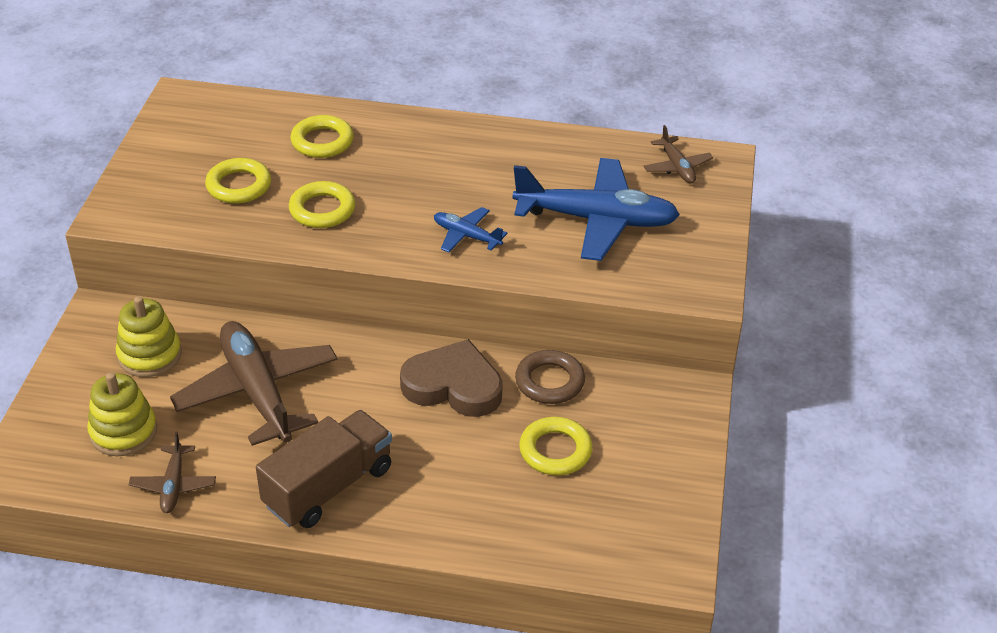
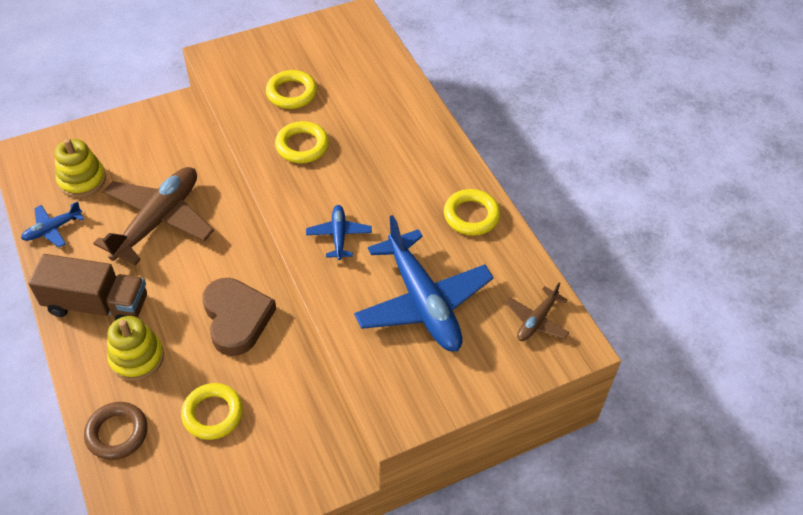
camera: 55 degrees right, 10 degrees up
yellow stacking toy [116,296,182,377] -> yellow stacking toy moved to [107,316,164,381]
brown plane [129,431,216,513] -> blue plane [21,201,84,247]
yellow ring [291,115,354,158] -> yellow ring moved to [444,189,500,236]
brown ring [515,350,585,404] -> brown ring moved to [84,402,148,460]

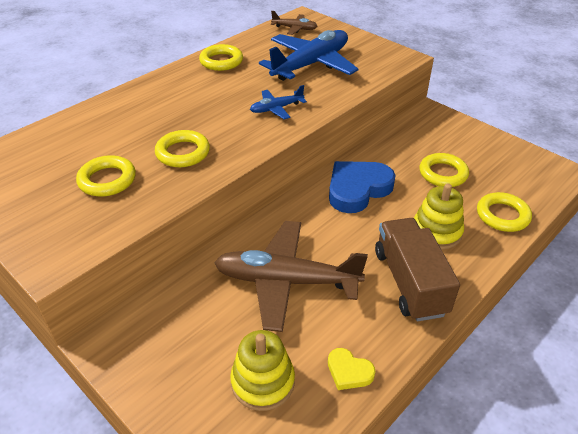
camera: 110 degrees left, 10 degrees down
blue plane [21,201,84,247] -> yellow heart [328,348,375,390]
brown ring [84,402,148,460] -> yellow ring [477,192,532,232]
brown heart [202,278,276,356] -> blue heart [329,161,396,213]

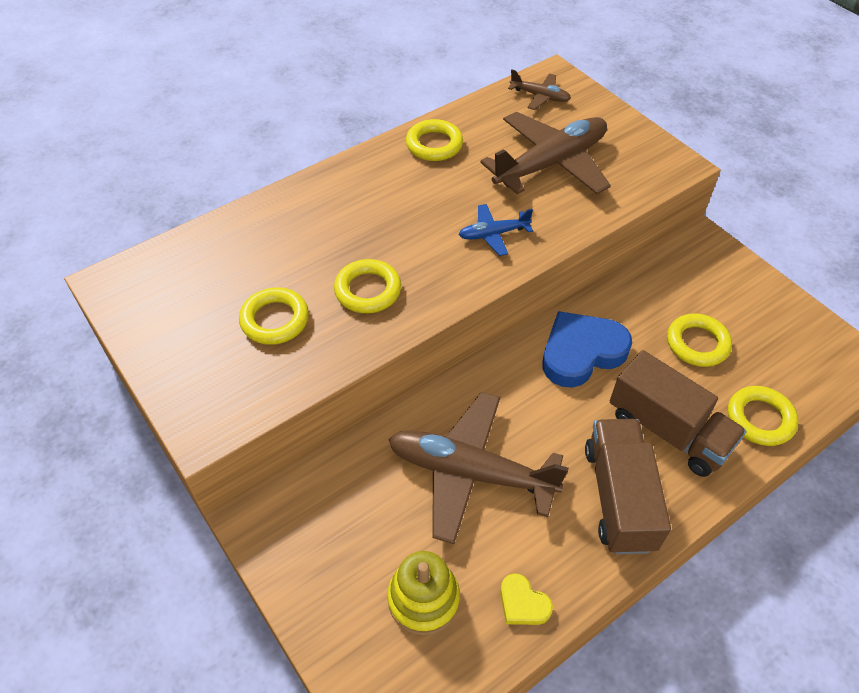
camera: 10 degrees right, 10 degrees up
blue plane [259,30,358,81] -> brown plane [480,112,611,194]
yellow stacking toy [414,183,464,250] -> brown truck [610,350,747,477]

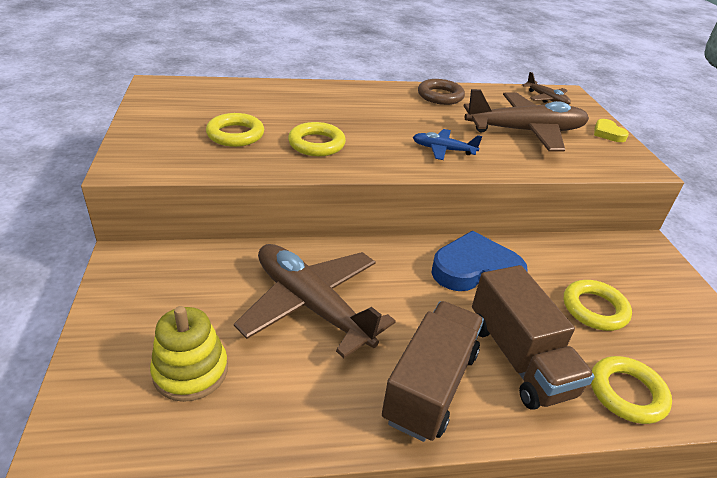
camera: 25 degrees right, 15 degrees down
yellow ring [406,119,463,161] -> brown ring [418,79,465,105]
yellow heart [500,574,553,625] -> yellow heart moved to [594,119,629,142]

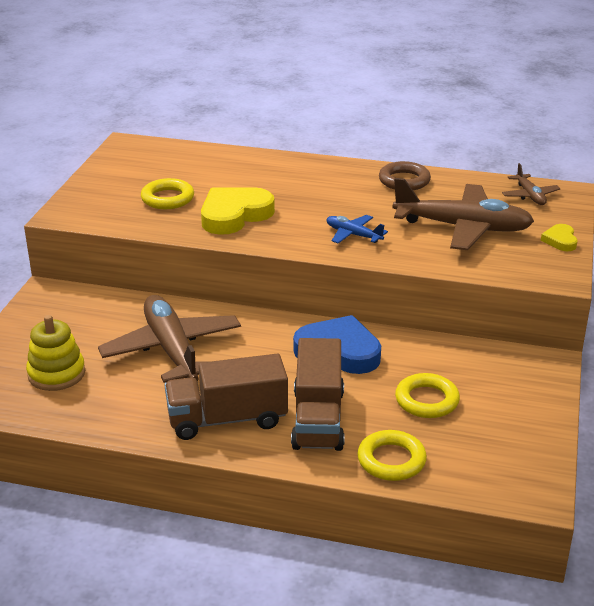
camera: 25 degrees right, 5 degrees down
yellow ring [288,122,346,156] -> yellow heart [201,187,275,235]
brown truck [382,301,484,442] -> brown truck turned 150 degrees counterclockwise [165,354,288,440]

